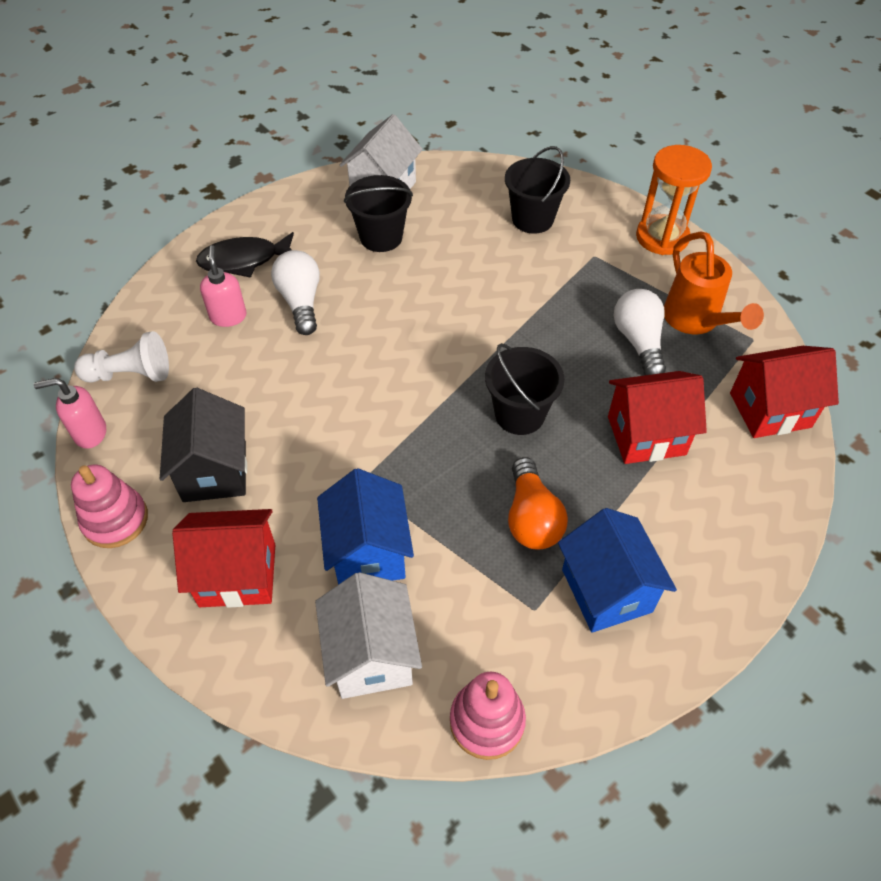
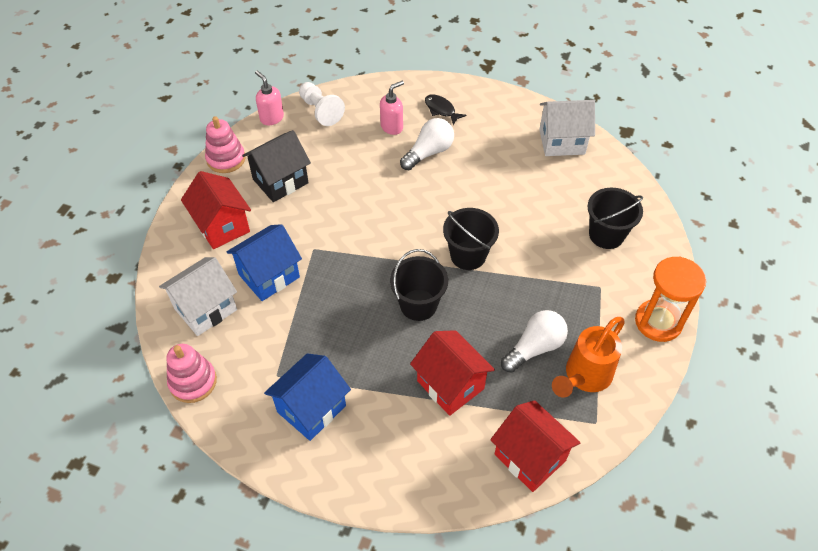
camera: 60 degrees right, 0 degrees up
black fish [196,232,294,278] -> black fish [425,94,467,125], size x0.65
black bucket [344,175,413,252] -> black bucket moved to [443,208,499,270]
orange light bulb [508,457,568,549] -> none

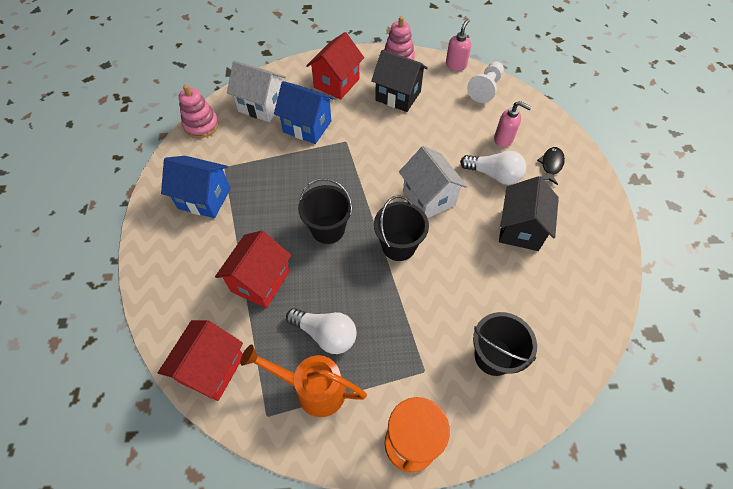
camera: 65 degrees right, 5 degrees up
white house [539,100,595,156] -> white house moved to [399,146,467,218]
none -> black house [499,176,559,251]

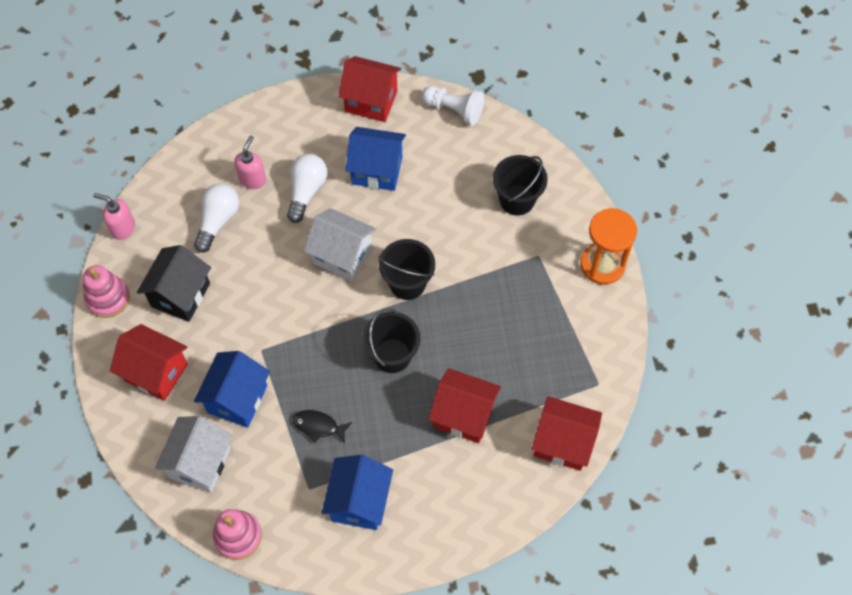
camera: 95 degrees left, 5 degrees up
orange watering can [240,345,367,417] -> none
white light bulb [286,308,357,354] -> white light bulb moved to [194,183,239,253]
white house [399,146,467,218] -> white house turned 60 degrees clockwise [304,208,376,282]
white pawn [467,62,504,103] -> white pawn moved to [422,86,484,126]
black house [499,176,559,251] -> blue house [346,127,406,191]
black fish [537,147,565,185] -> black fish moved to [293,410,352,444]
none -> red house [338,56,401,122]

